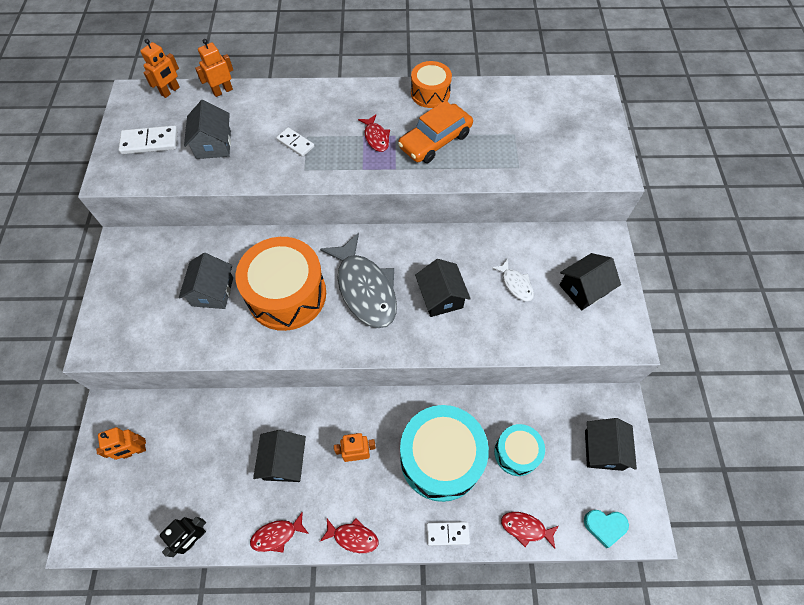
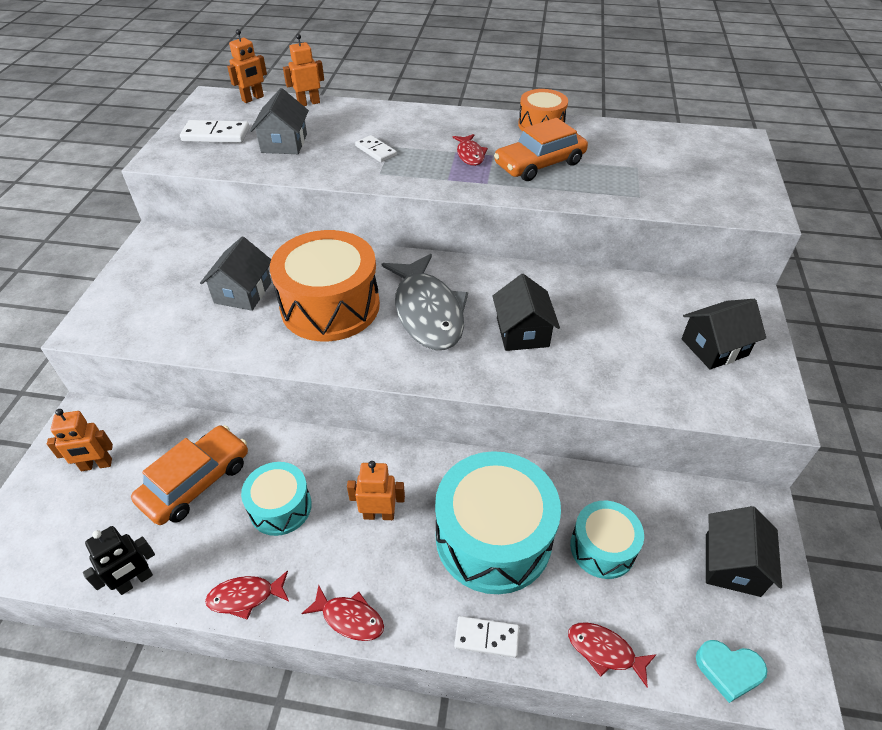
camera: 10 degrees right, 15 degrees down
black house [253,430,306,482] -> turquoise drum [241,462,312,536]
white fish [492,258,534,301] -> none
none -> orange car [131,425,248,525]

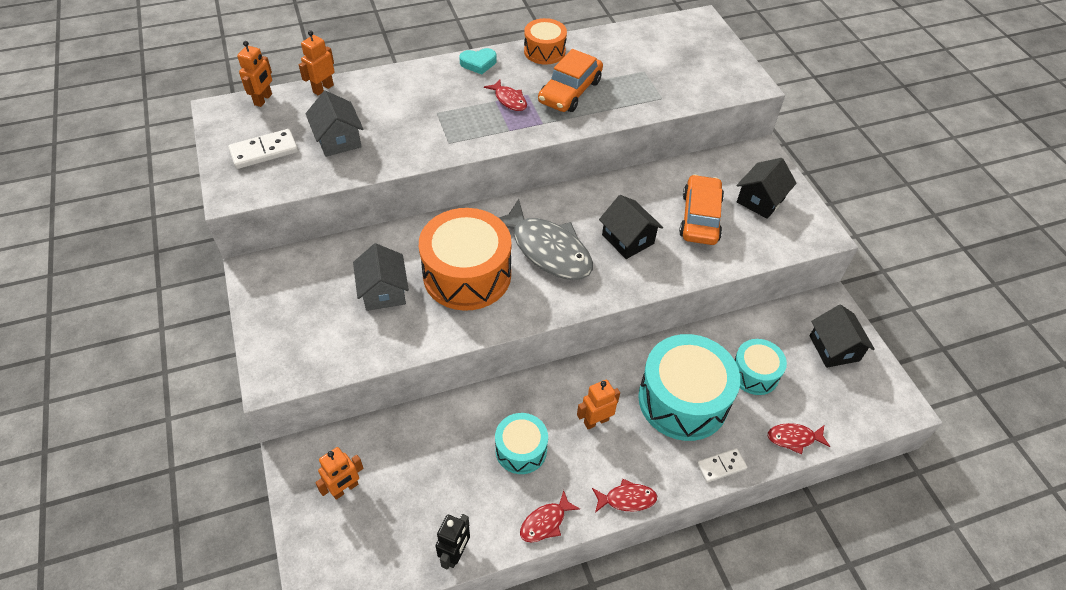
camera: 30 degrees left, 5 degrees up
orange car [131,425,248,525] -> orange car moved to [679,175,724,245]
white domino [355,135,397,162] -> none
turquoise heart [696,640,767,703] -> turquoise heart moved to [459,48,496,75]

